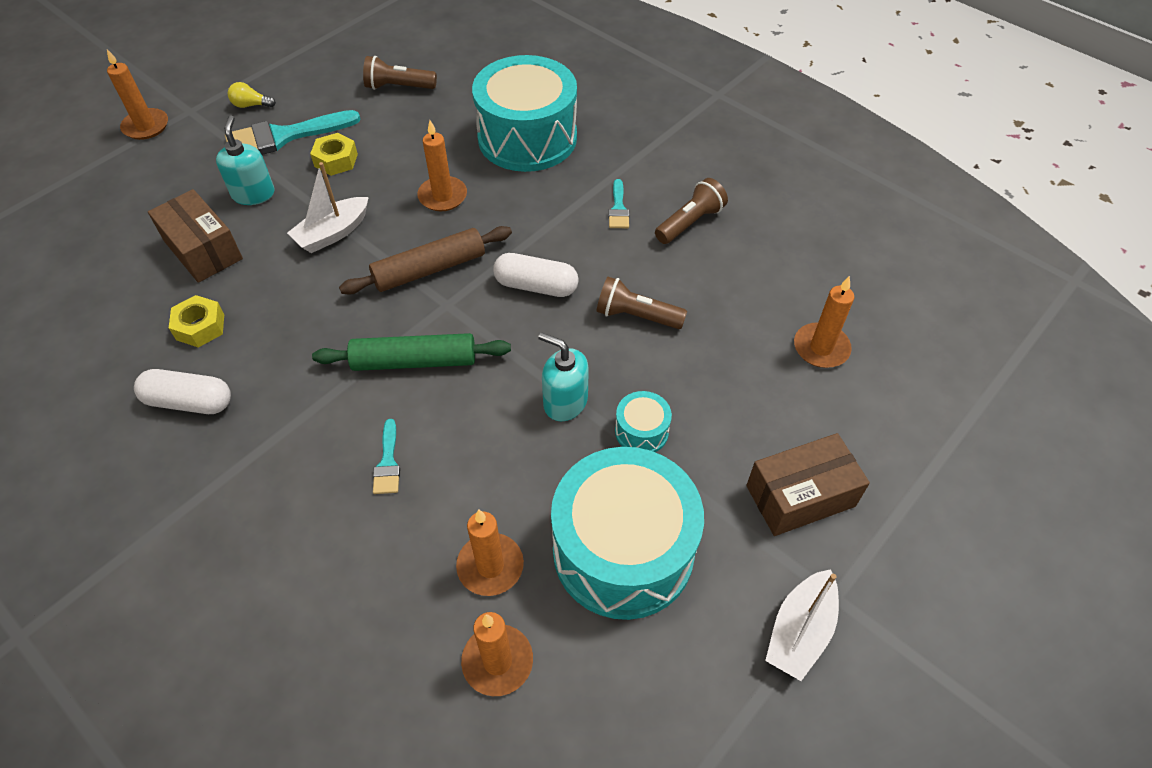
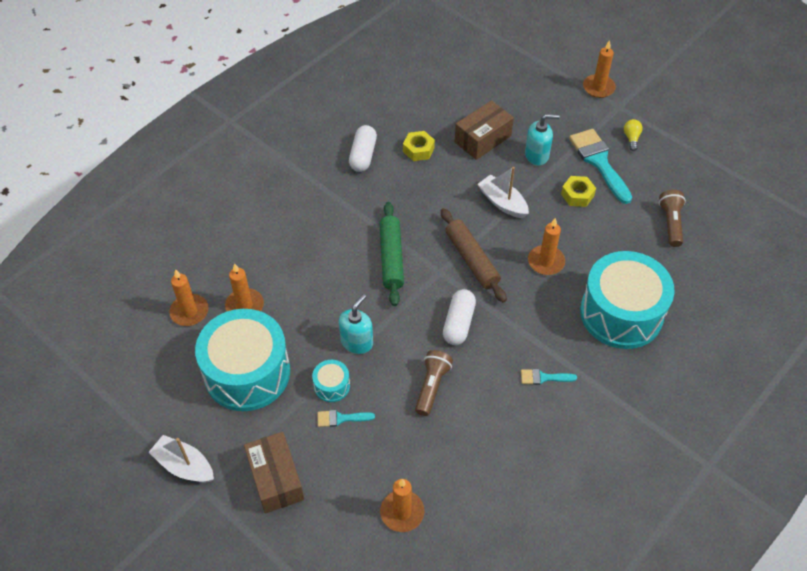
camera: 90 degrees right, 0 degrees up
turquoise brush [373,419,400,494] -> turquoise brush moved to [317,410,375,427]
brown flashlight [655,178,728,244] -> none

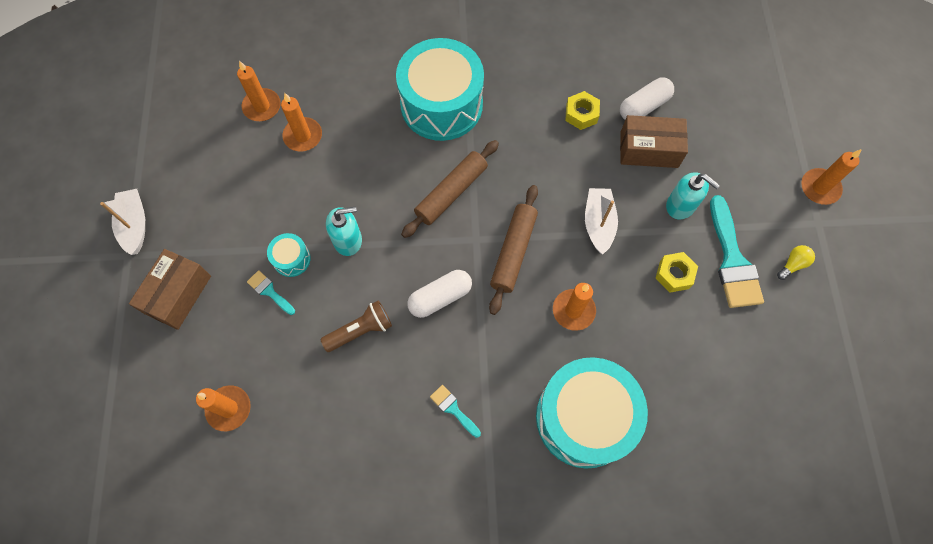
camera: 45 degrees right, 15 degrees up
turquoise drum [195,309,290,411] -> turquoise drum moved to [396,38,484,141]
white capsule [349,125,377,172] -> white capsule moved to [620,78,674,120]
green rolling pin [379,202,404,306] -> brown rolling pin [401,140,499,238]
turquoise brush [569,129,632,204] -> turquoise brush turned 150 degrees clockwise [710,195,764,308]
brown flashlight [659,190,686,247] -> none

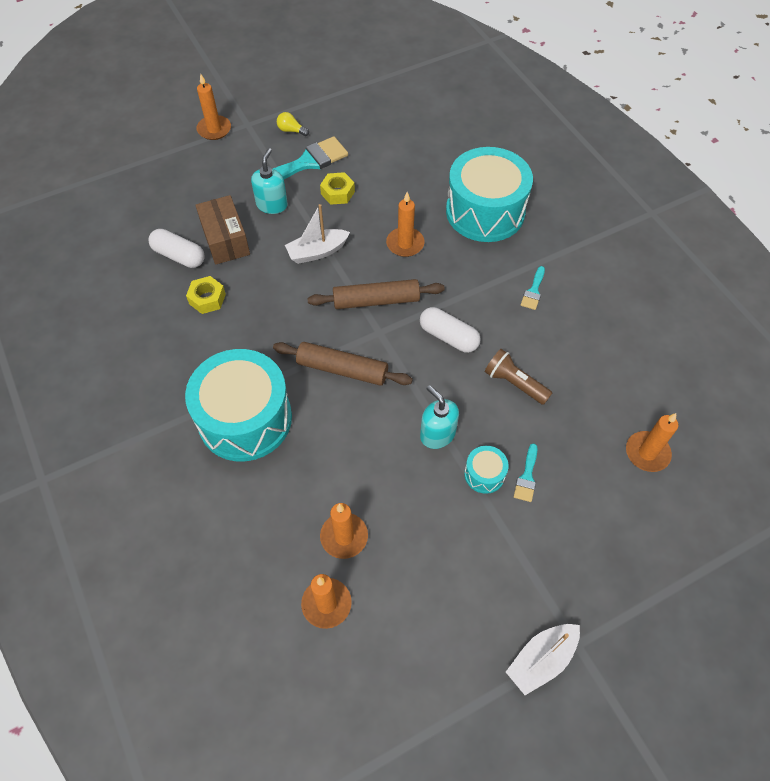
camera: 115 degrees left, 10 degrees down
brown box [129,249,211,330] -> none

